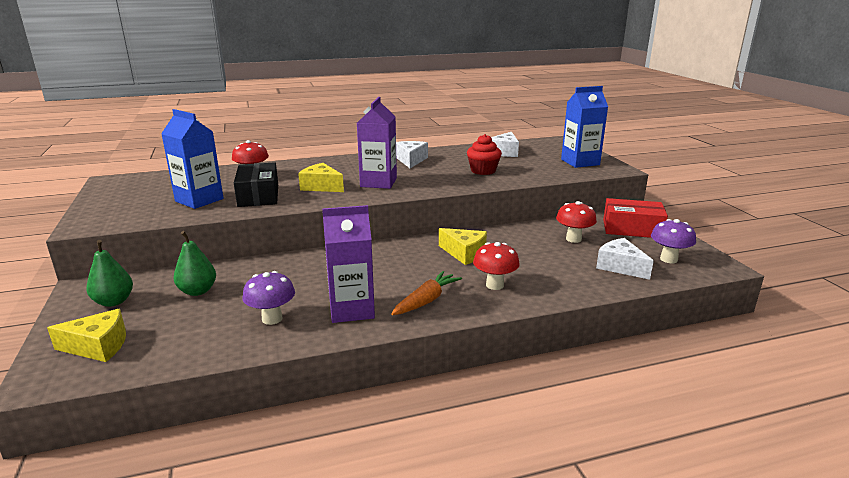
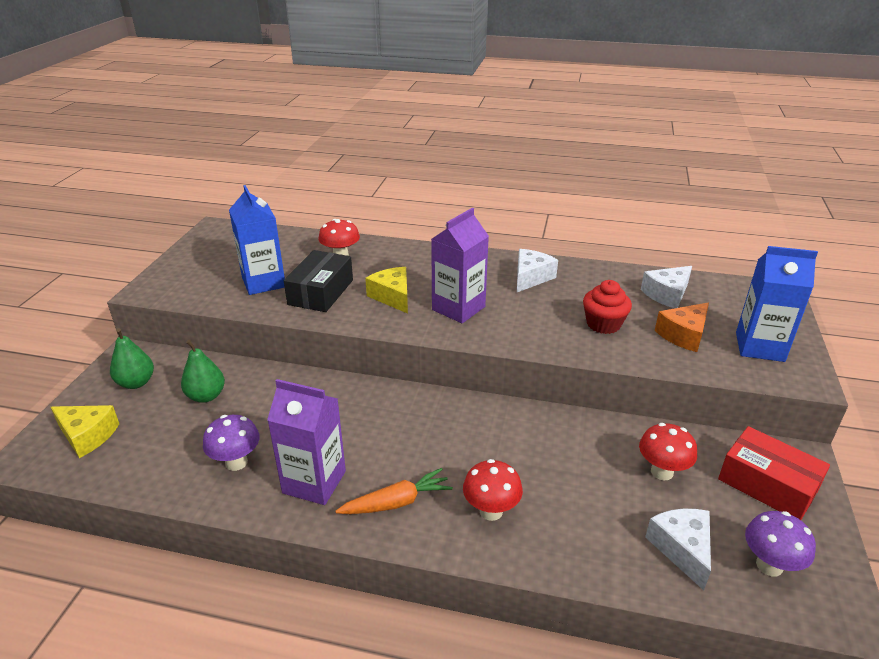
camera: 30 degrees right, 10 degrees up
yellow cheese [439,228,487,265] -> none
none -> orange cheese [655,303,709,352]

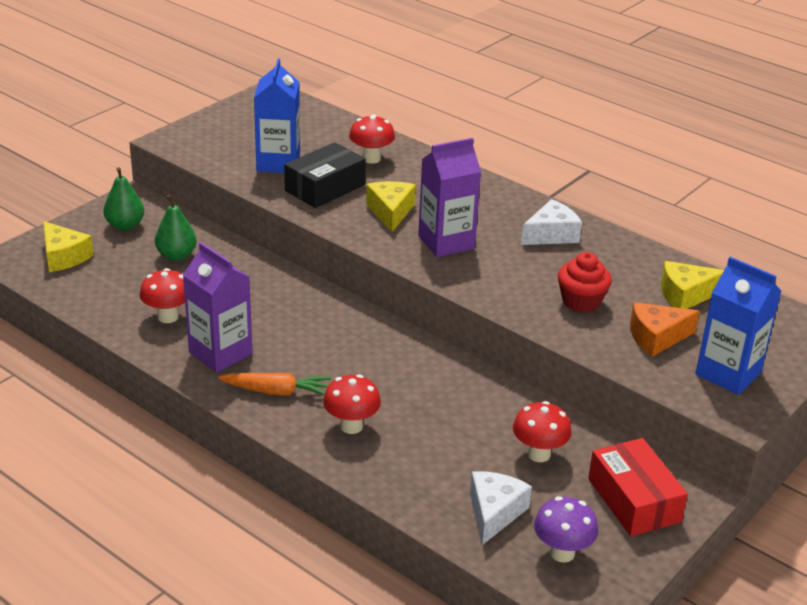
camera: 25 degrees right, 0 degrees up
purple mushroom [203,415,260,471] -> red mushroom [140,268,185,323]
white cheese [641,266,692,308] -> yellow cheese [661,261,724,309]

